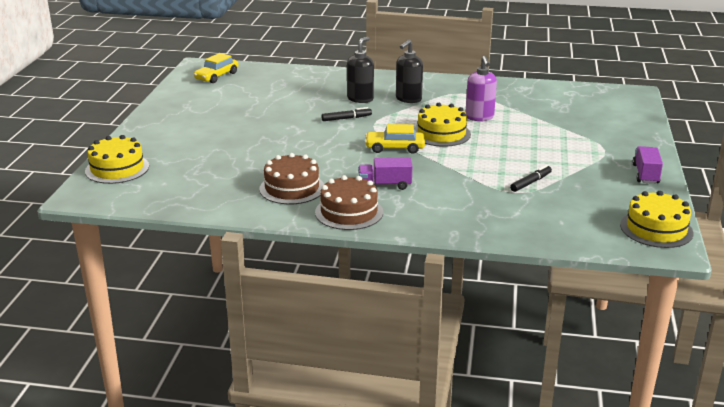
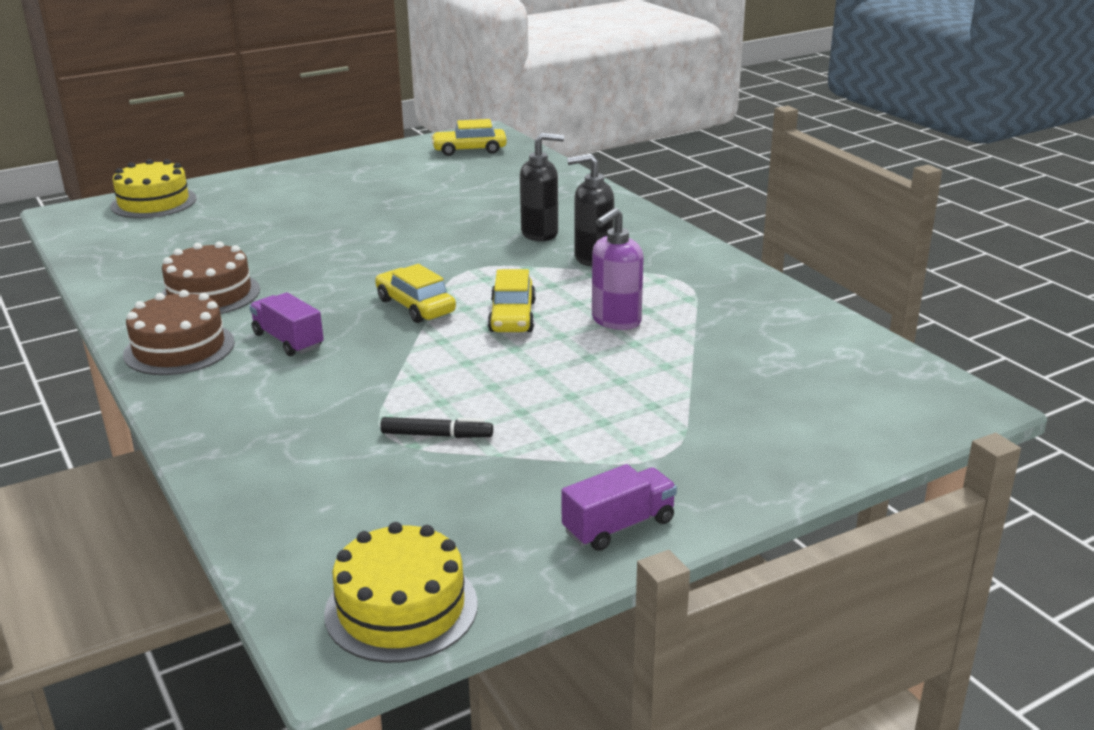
camera: 50 degrees right, 0 degrees up
black marker [321,107,372,121] -> none
yellow cake [414,103,471,147] -> yellow car [488,269,536,332]

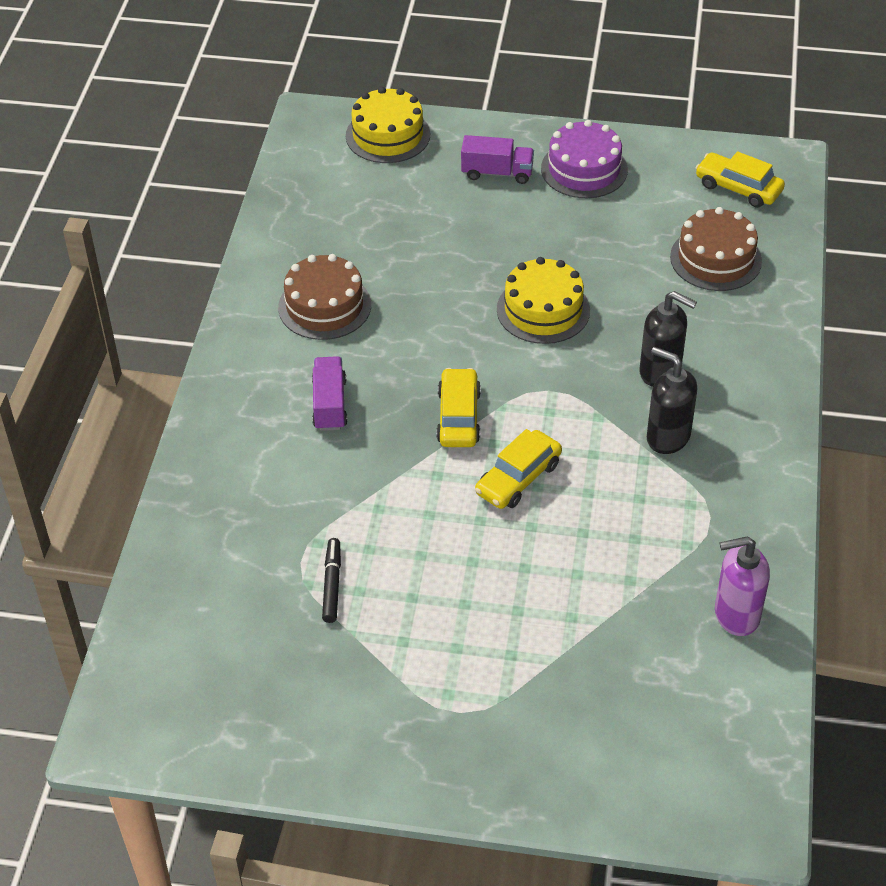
camera: 40 degrees right, 20 degrees up
brown cake [123,290,235,375] -> brown cake moved to [670,207,762,291]
yellow cake [324,522,478,663] -> yellow cake moved to [497,257,590,344]
black marker [380,417,493,438] -> black marker turned 135 degrees counterclockwise [322,538,341,623]
purple truck [561,464,677,551] -> purple truck moved to [461,135,534,184]
purple soap dispenser [592,208,644,330] -> purple soap dispenser moved to [715,536,770,636]
none -> purple cake [541,120,628,198]

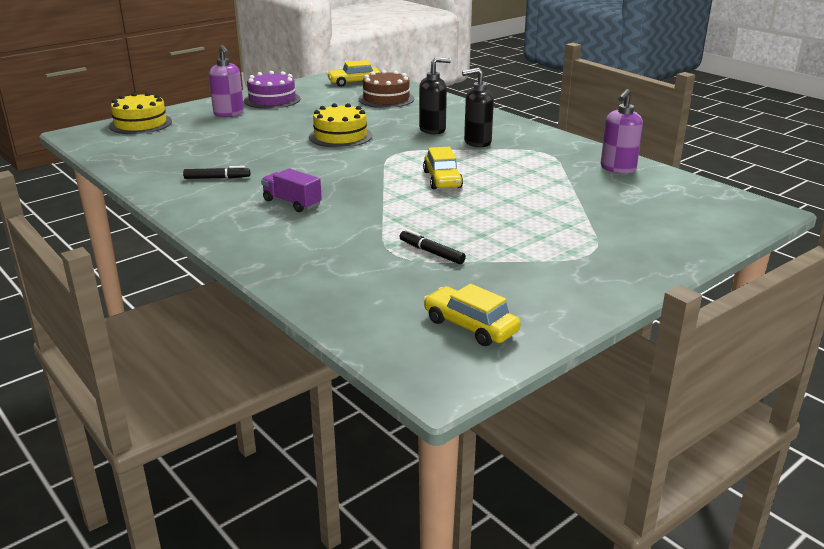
camera: 50 degrees left, 20 degrees down
brown cake [278,254,371,340] -> black marker [183,166,250,179]
yellow car [436,368,481,447] -> yellow car moved to [423,284,521,346]
purple truck [461,135,534,184] -> purple soap dispenser [209,45,244,117]

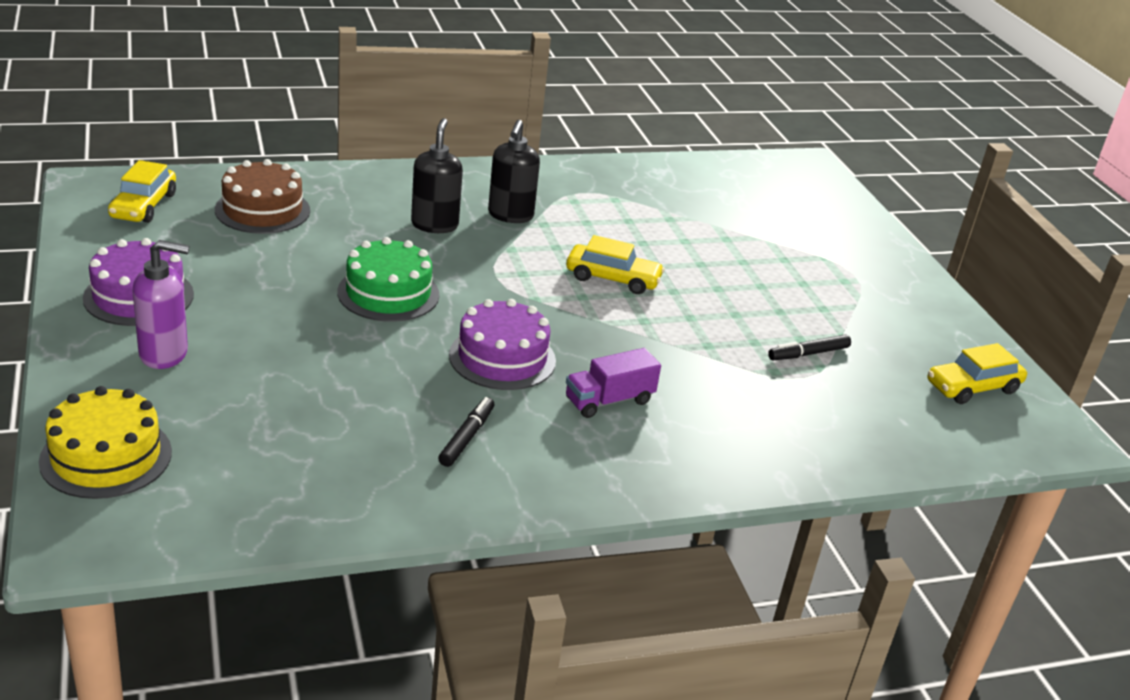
camera: 70 degrees left, 5 degrees up
yellow cake [309,103,372,148] -> green cake [337,237,439,322]
purple soap dispenser [601,89,643,173] -> none
none -> purple cake [449,299,556,390]

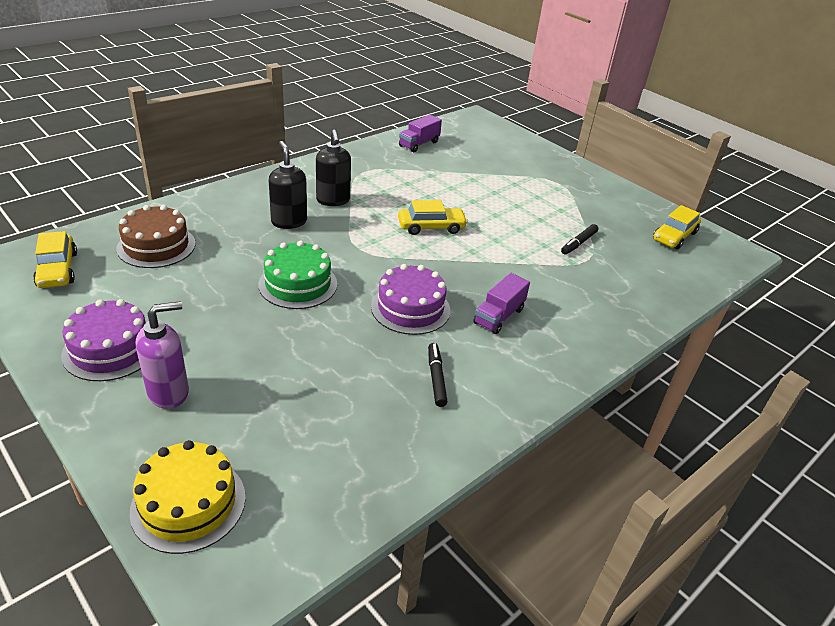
camera: 25 degrees left, 5 degrees up
none -> purple truck [399,115,442,152]

